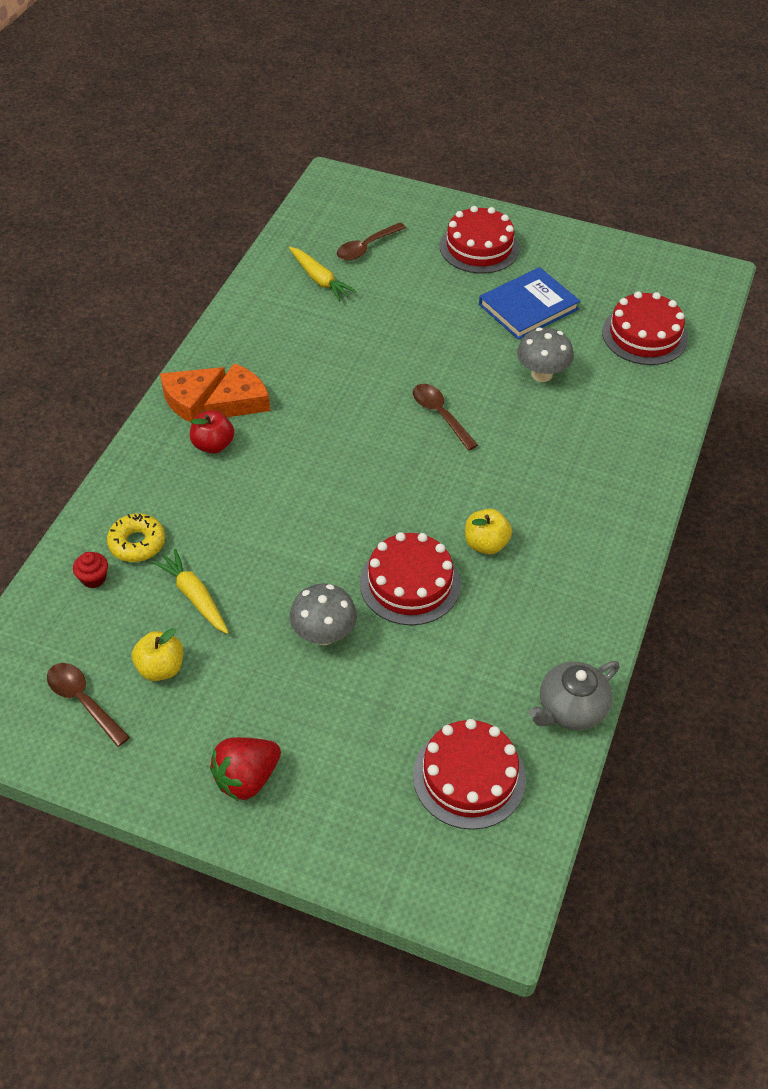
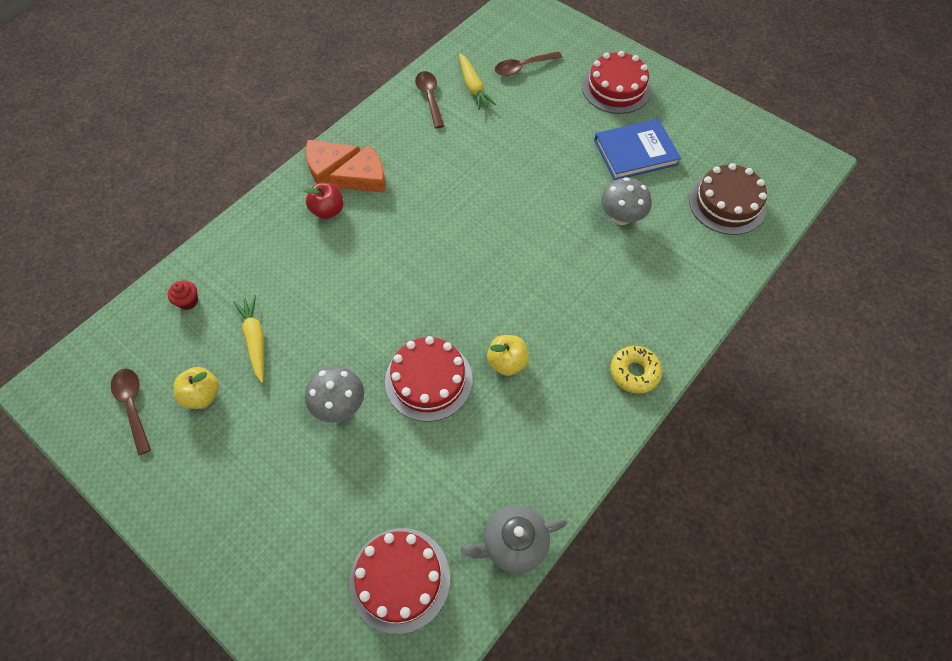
camera: 20 degrees right, 10 degrees up
yellow donut [107,514,165,562] -> yellow donut moved to [610,346,662,394]
red strawberry [210,737,281,801] -> none
brown spoon [413,384,478,451] -> brown spoon moved to [415,71,444,128]
red cake [602,291,688,365] -> brown cake [689,163,767,235]

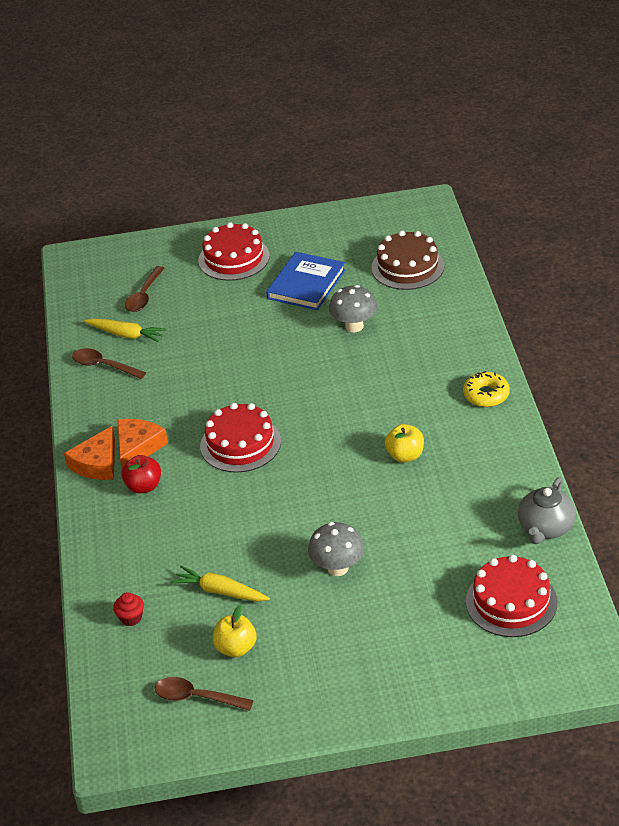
camera: 45 degrees left, 20 degrees down
red cake [385,336,473,422] -> red cake moved to [200,403,281,473]

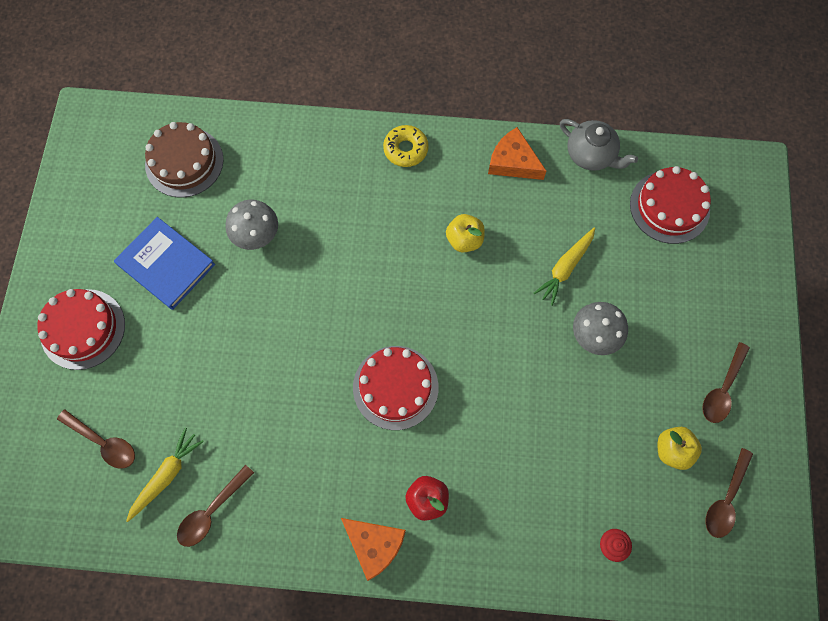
camera: 80 degrees left, 30 degrees up
orange cheese [117,419,168,468] -> orange cheese moved to [488,127,546,180]
yellow carrot [171,566,270,602] -> yellow carrot moved to [534,228,595,306]
none -> brown spoon [702,342,750,423]

